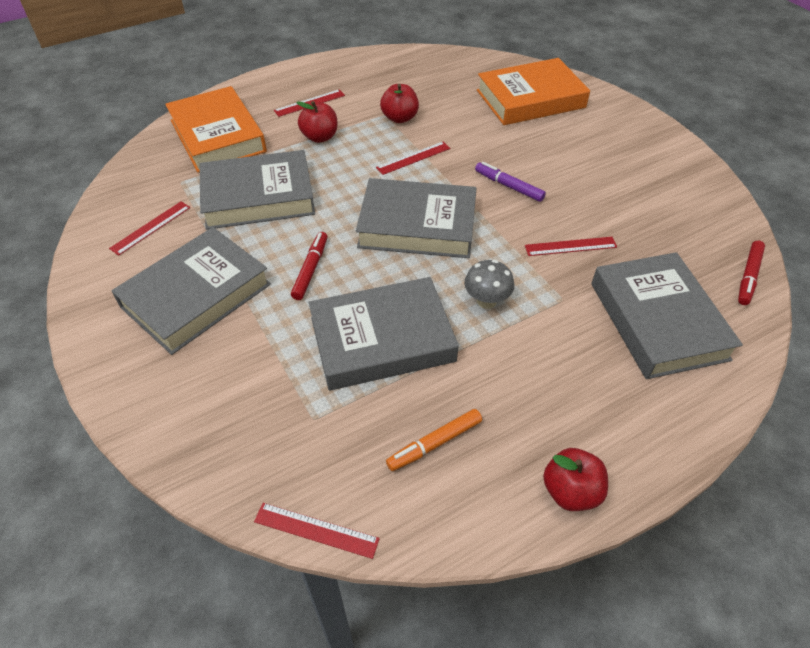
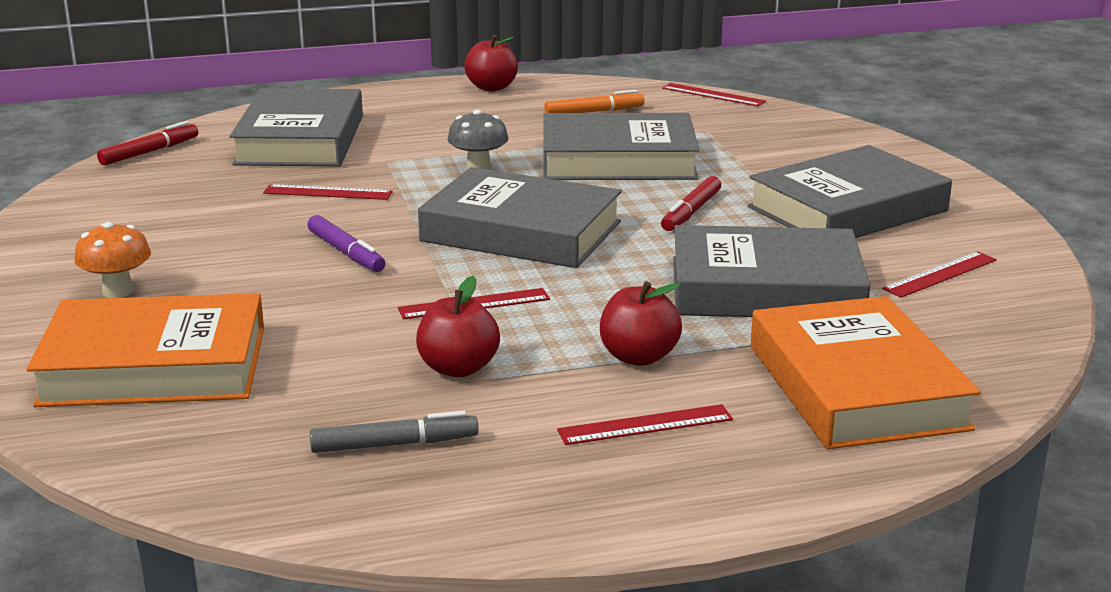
camera: 165 degrees left, 25 degrees down
none -> orange mushroom [74,222,151,298]
none -> grey marker [310,411,478,453]

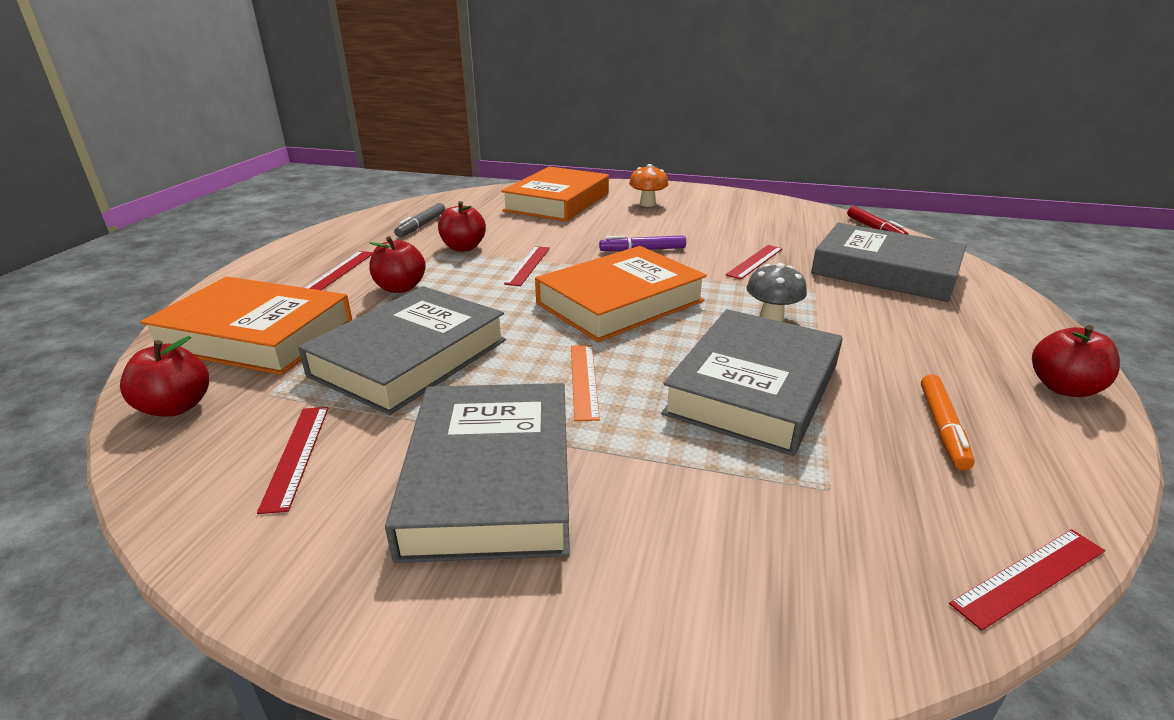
camera: 120 degrees right, 5 degrees up
grey book [418,167,622,268] -> orange book [535,246,707,342]
red marker [661,176,721,231] -> orange ruler [571,345,600,421]
none -> red apple [120,336,209,417]

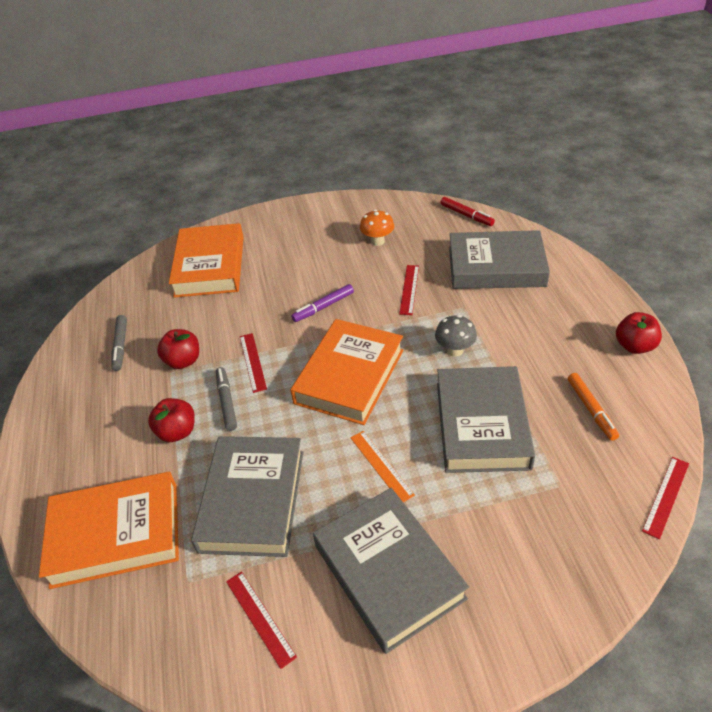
camera: 25 degrees left, 15 degrees up
red apple [120,336,209,417] -> none
red ruler [305,251,373,290] -> none
orange mushroom [629,164,668,207] -> orange mushroom moved to [360,210,394,246]
none -> grey marker [216,367,237,431]

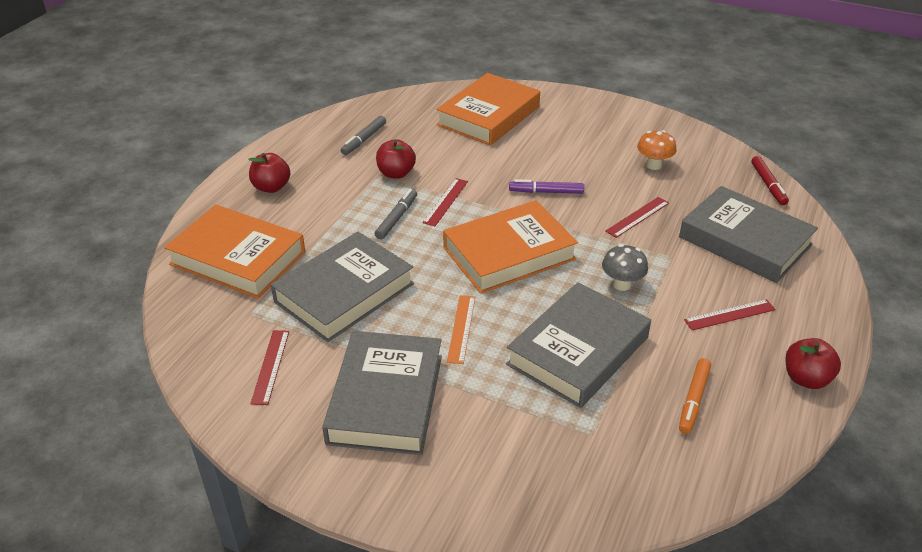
camera: 35 degrees right, 5 degrees down
red apple [148,398,195,442] -> red apple moved to [249,153,290,193]
red ruler [642,457,689,539] -> red ruler moved to [684,299,776,330]

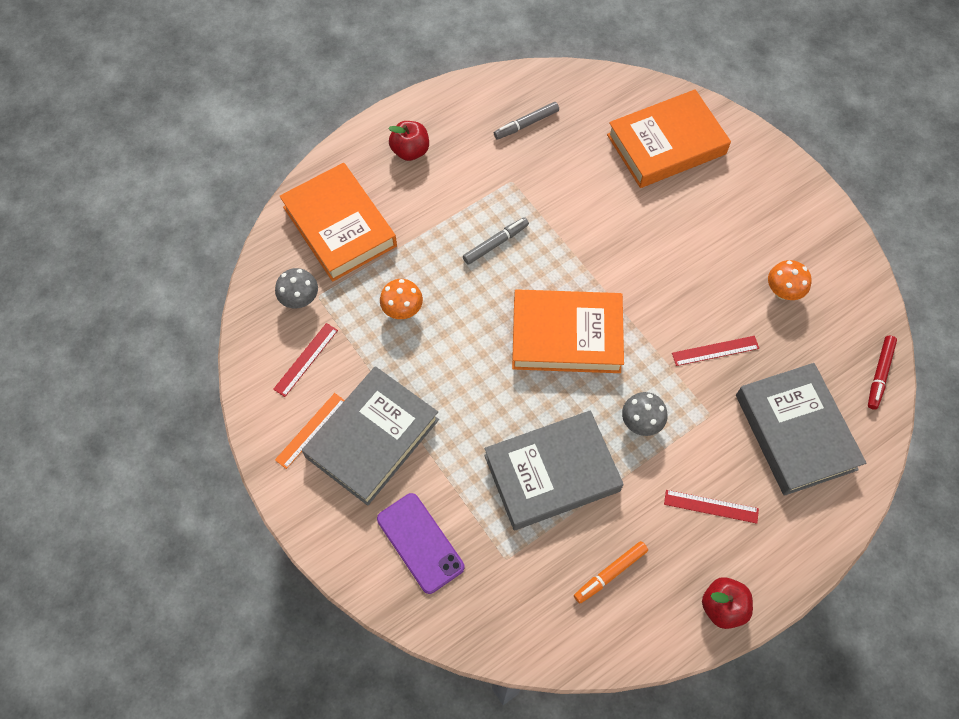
camera: 30 degrees right, 25 degrees up
grey book [271,232,414,342] -> orange mushroom [380,279,423,319]
red apple [376,139,416,179] -> none
red ruler [422,178,468,226] -> none
orange ruler [447,295,475,364] -> orange ruler moved to [275,393,345,469]
purple marker [509,179,584,194] -> none
none -> grey mushroom [275,268,318,309]
none -> purple phone [377,493,465,594]

